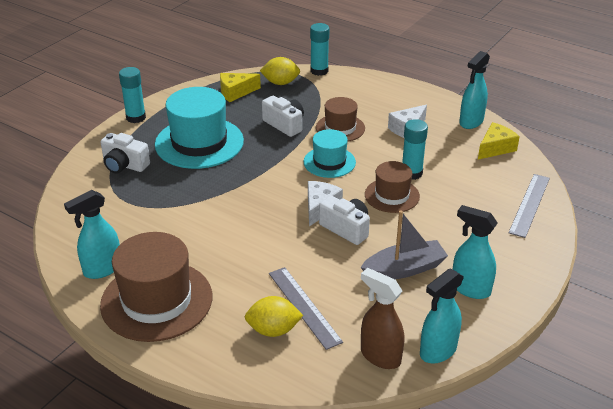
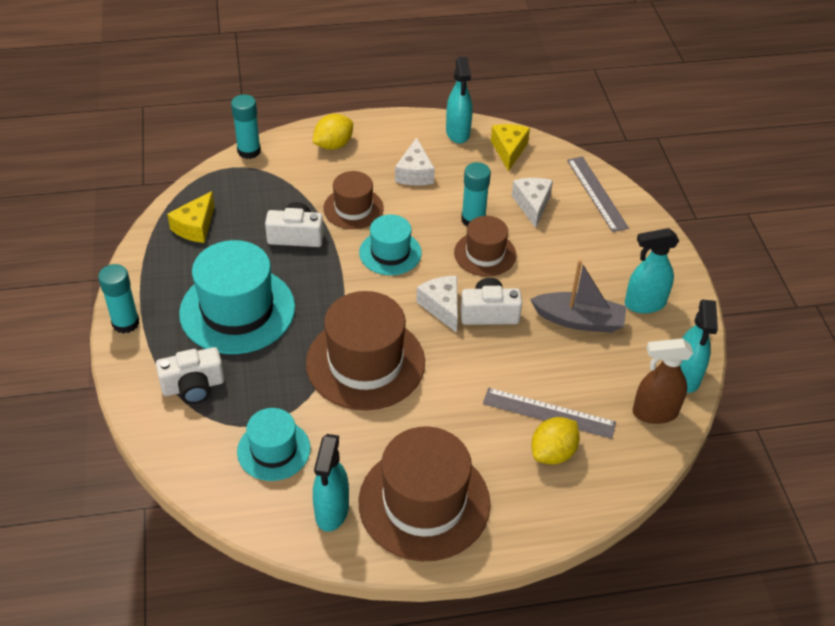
camera: 45 degrees left, 10 degrees up
yellow lemon [260,57,300,85] -> yellow lemon moved to [313,114,353,150]
grey boat [361,211,448,279] -> grey boat turned 75 degrees clockwise [530,260,627,333]
none -> turquoise hat [237,408,311,481]
none -> brown hat [306,291,425,411]
none -> white cheese [512,178,553,228]

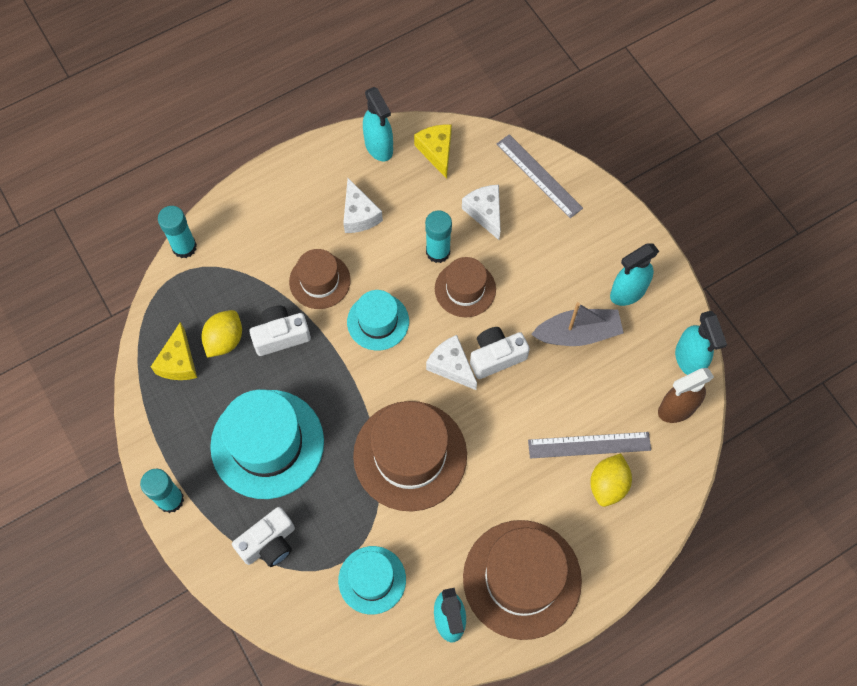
camera: 20 degrees left, 20 degrees up
yellow lemon [313,114,353,150] -> yellow lemon moved to [201,310,242,358]

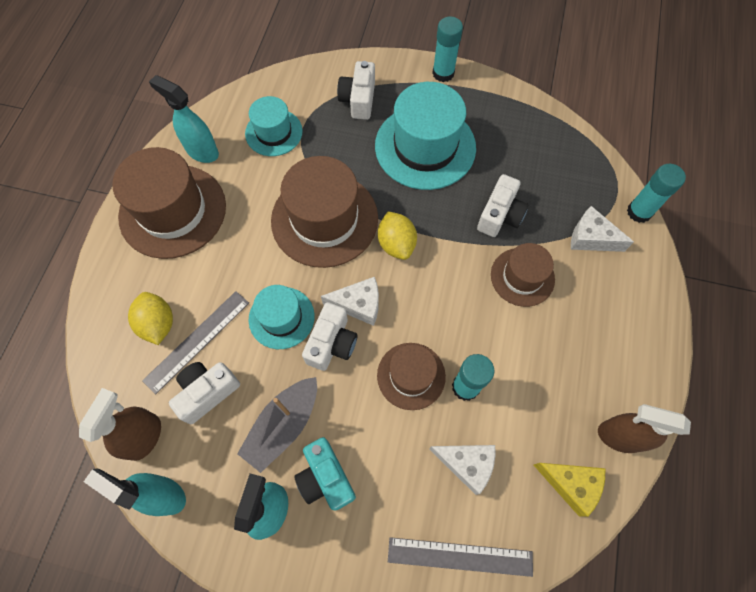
camera: 135 degrees right, 0 degrees up
yellow cheese [151,322,197,380] -> none
yellow lemon [201,310,242,358] -> yellow lemon moved to [378,211,417,260]
white cheese [343,178,383,233] -> white cheese moved to [571,206,634,252]
turquoise hat [347,290,409,351] -> turquoise hat moved to [249,285,315,349]
turquoise spray bottle [363,87,393,161] -> brown spray bottle [598,404,691,453]
none -> white camera [169,362,240,424]
none -> turquoise camera [294,437,356,510]

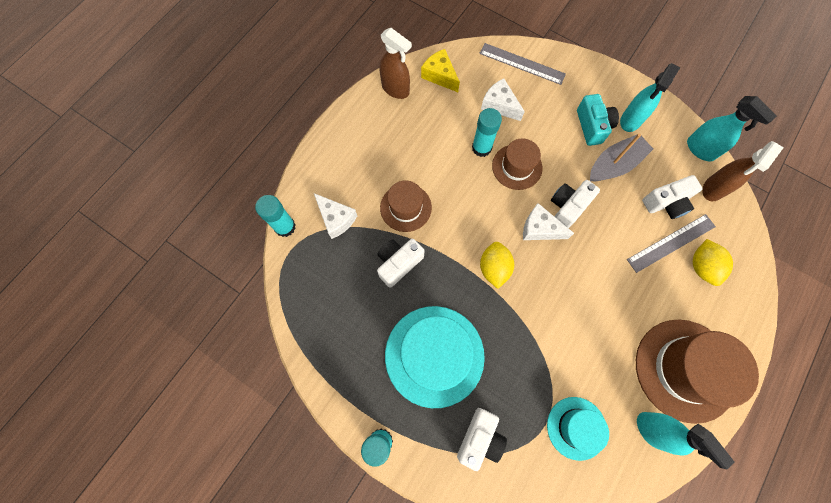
camera: 160 degrees left, 5 degrees up
turquoise hat [249,285,315,349] -> none
brown hat [271,156,378,268] -> none

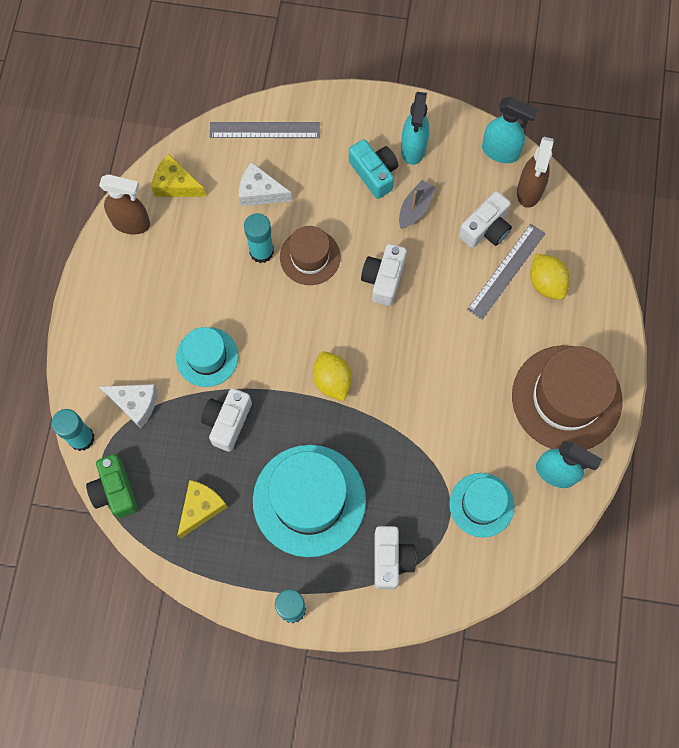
camera: 25 degrees left, 0 degrees up
brown hat [380,180,432,232] -> turquoise hat [176,327,238,387]
white cheese [523,203,574,240] -> none
grey boat [590,134,653,181] -> grey boat [399,180,436,229], size x0.65
none -> green camera [86,454,138,518]
none -> yellow cheese [177,480,228,539]

